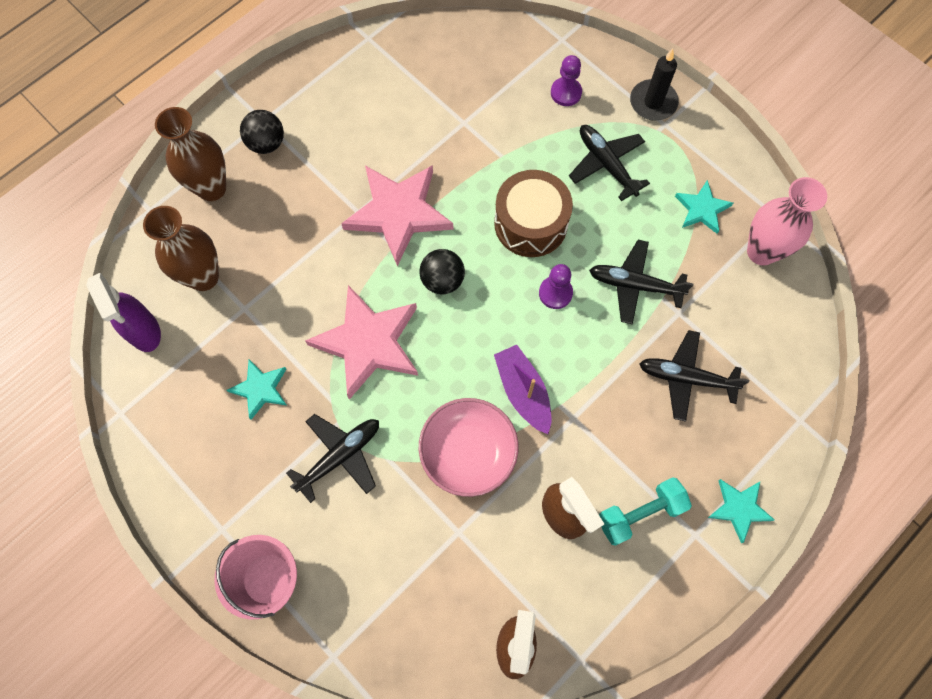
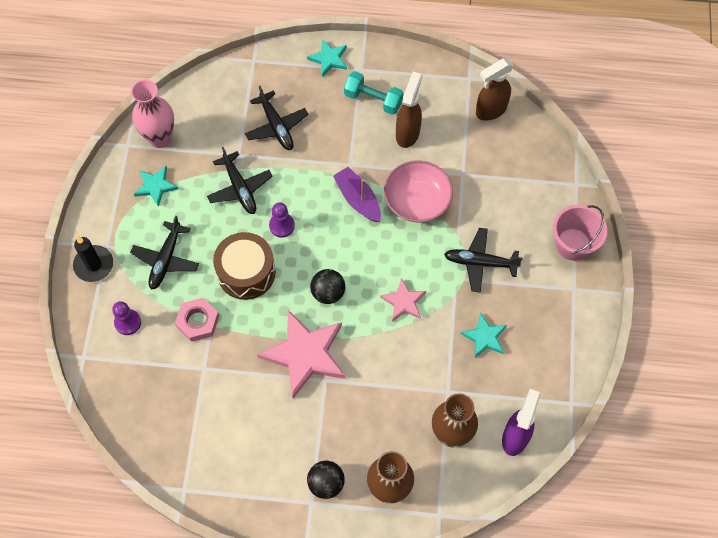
camera: 130 degrees left, 5 degrees down
pink star [305,285,418,400] -> pink star [380,278,426,322], size x0.52
purple boat [494,345,551,434] -> purple boat turned 120 degrees clockwise [333,167,381,222]
none -> pink nut [175,298,219,342]

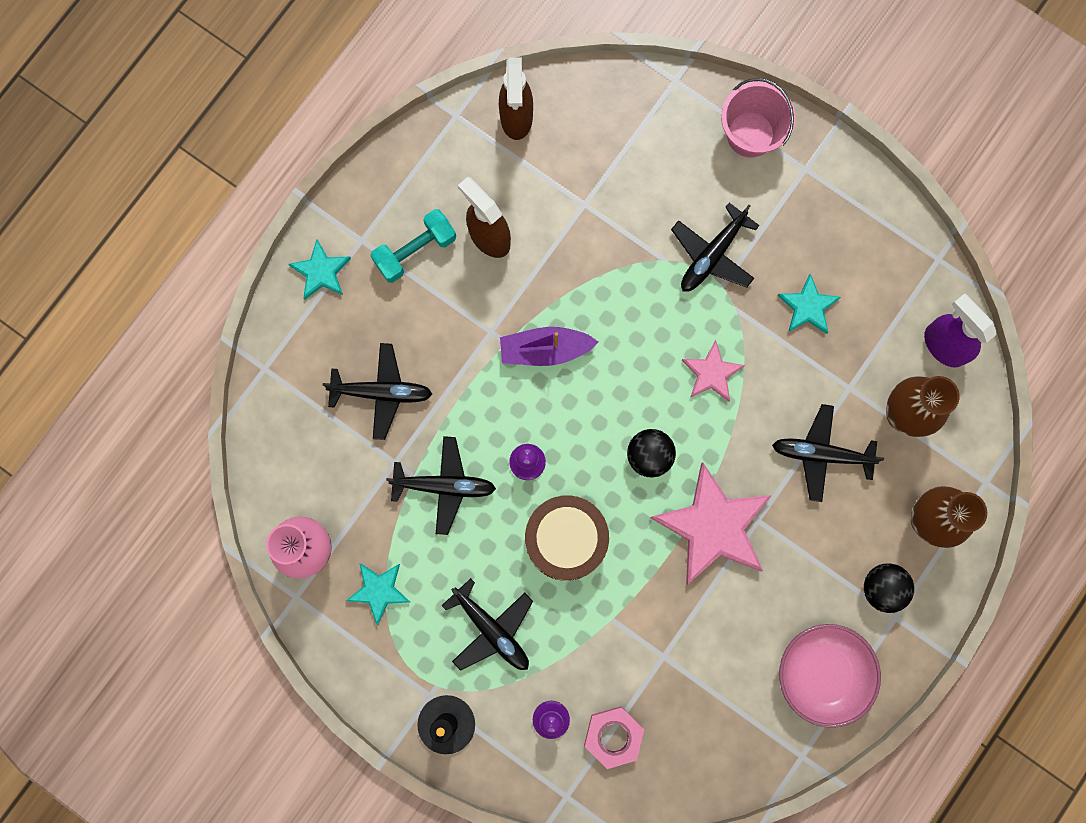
camera: 60 degrees left, 15 degrees up
pink nut [175,298,219,342] -> pink nut moved to [584,706,644,769]
pink bowl [384,160,453,223] -> pink bowl moved to [779,624,881,728]
none -> black plane [772,404,884,502]

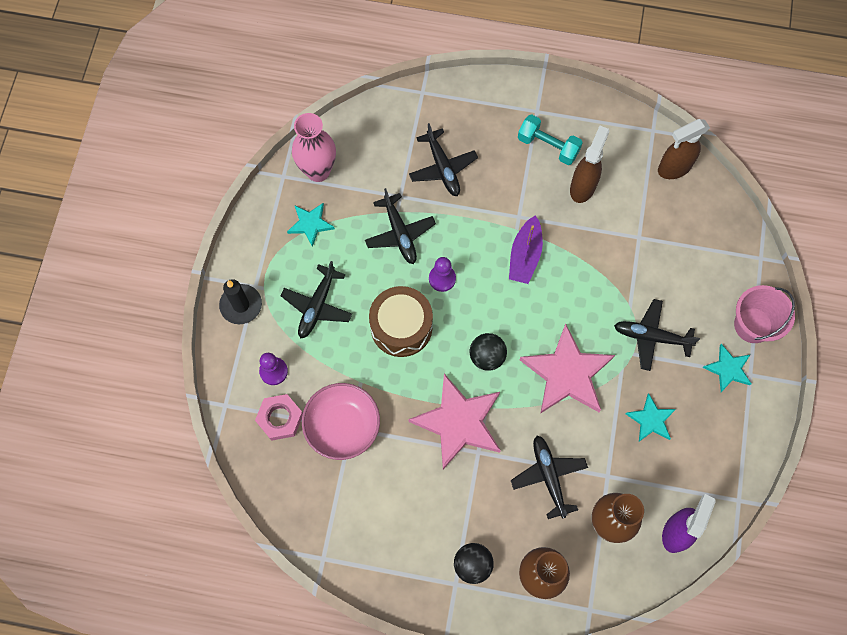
camera: 65 degrees right, 10 degrees down
turquoise star [288,239,351,299] -> turquoise star moved to [703,344,751,392]
purple boat [500,327,598,366] -> purple boat turned 135 degrees counterclockwise [509,215,543,284]
pink star [682,340,745,401] -> pink star [520,324,615,414], size x1.92
pink bowl [779,624,881,728] -> pink bowl moved to [302,383,380,460]

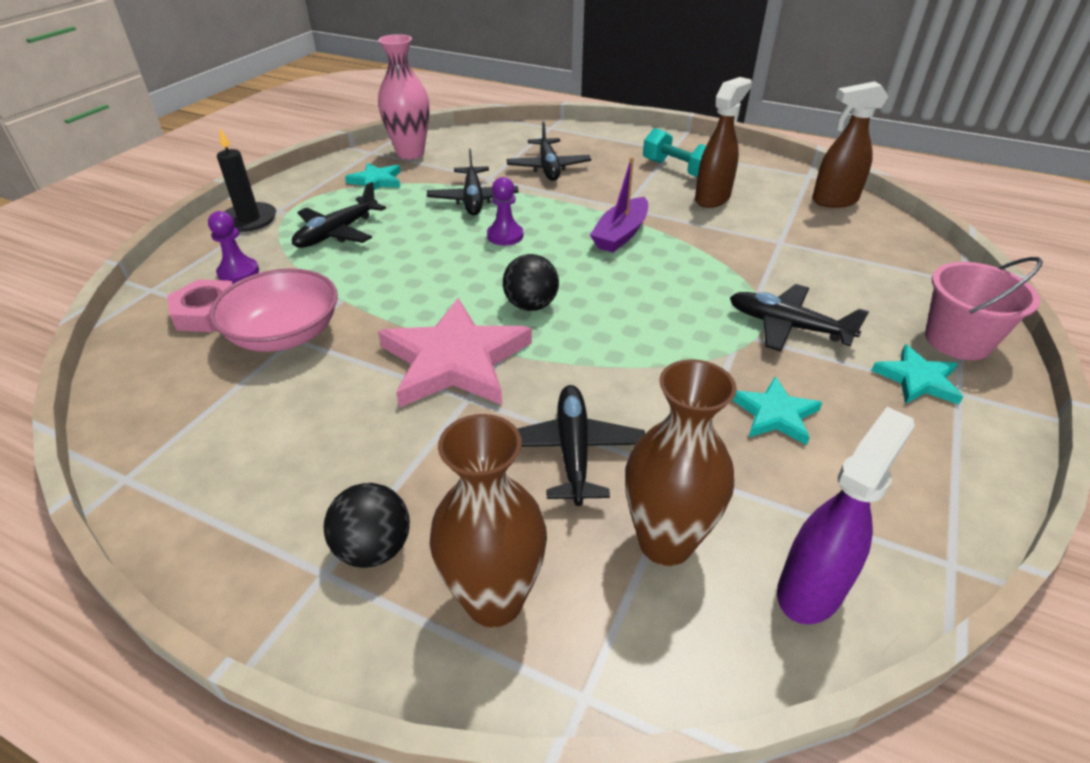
camera: 15 degrees right, 30 degrees down
brown drum [369,286,433,357] -> none
pink star [520,324,615,414] -> none

